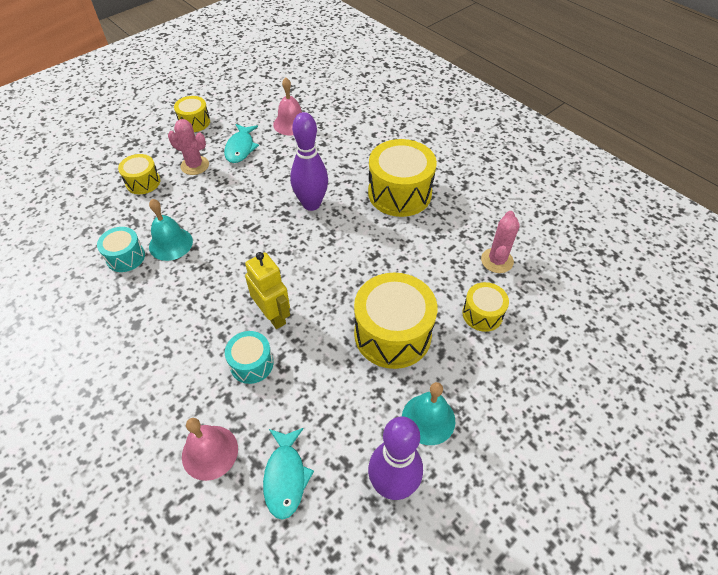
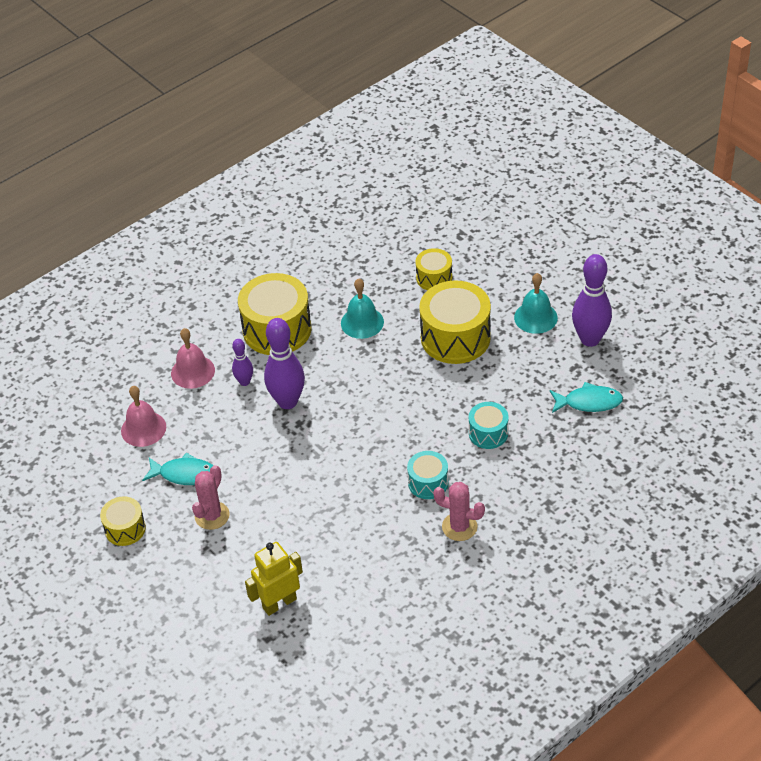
camera: 85 degrees left, 5 degrees down
turquoise drum [97,227,145,272] -> turquoise drum moved to [407,451,448,499]
yellow drum [118,154,160,194] -> none
turquoise bell [149,199,193,261] -> turquoise bell moved to [341,279,384,339]
pink bell [182,418,238,481] -> pink bell moved to [171,328,215,389]
yellow robot [245,252,290,329] -> yellow robot moved to [245,542,303,616]
pink cactus [481,211,520,273] -> pink cactus moved to [433,482,485,541]
none -> purple bowling pin [232,339,253,386]

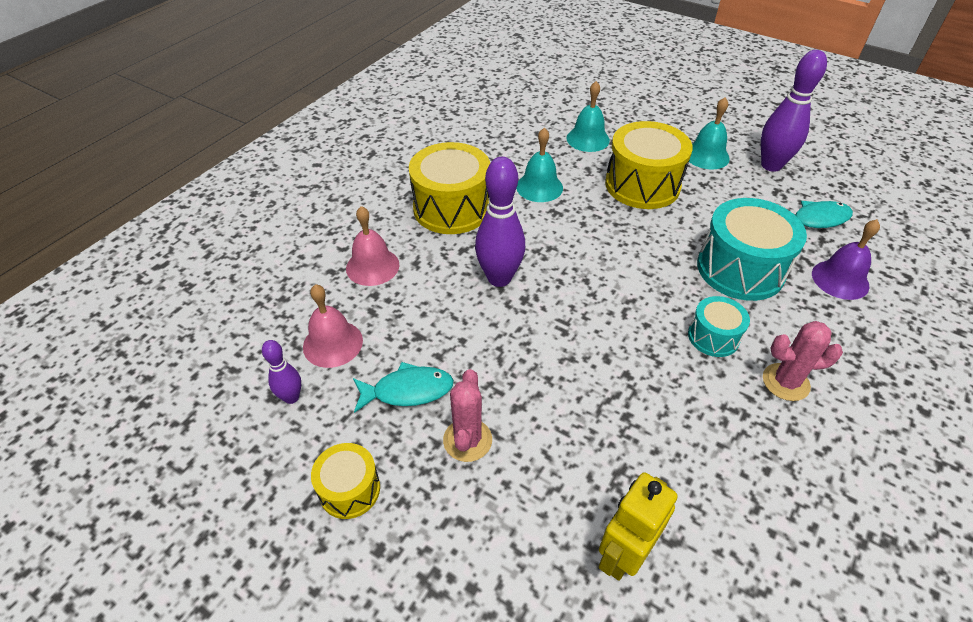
camera: 20 degrees left, 0 degrees up
purple bowling pin [232,339,253,386] -> purple bowling pin moved to [262,340,301,404]
yellow drum [415,248,452,290] -> turquoise bell [567,81,610,152]
turquoise drum [469,402,509,449] -> turquoise drum [697,198,807,301], size x1.86
none -> purple bell [812,219,880,300]

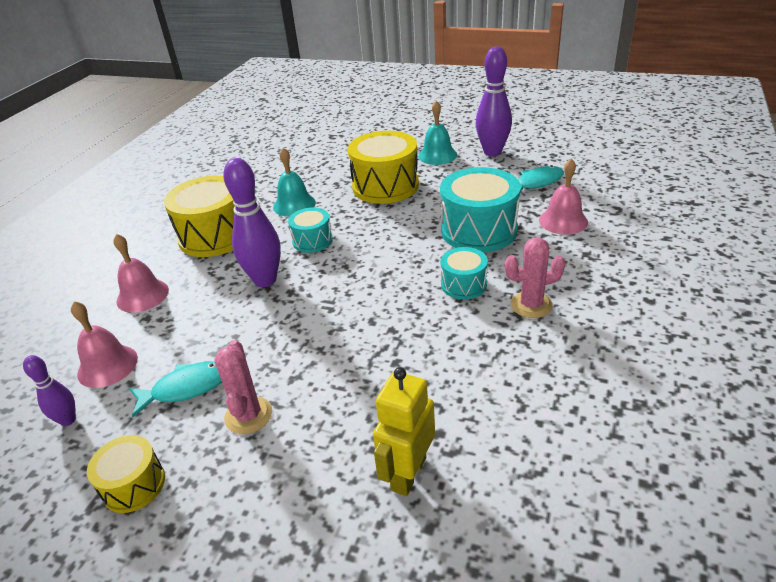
camera: 10 degrees left, 10 degrees down
turquoise bell [567,81,610,152] -> none
purple bell [812,219,880,300] -> pink bell [539,159,588,235]
none -> turquoise drum [288,208,333,253]

